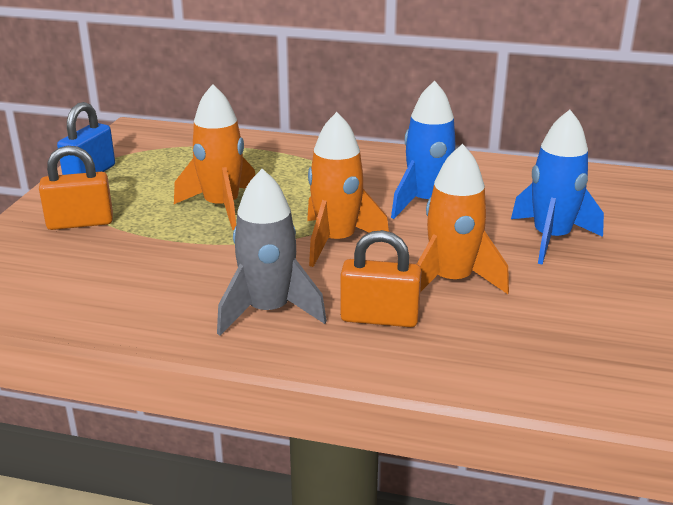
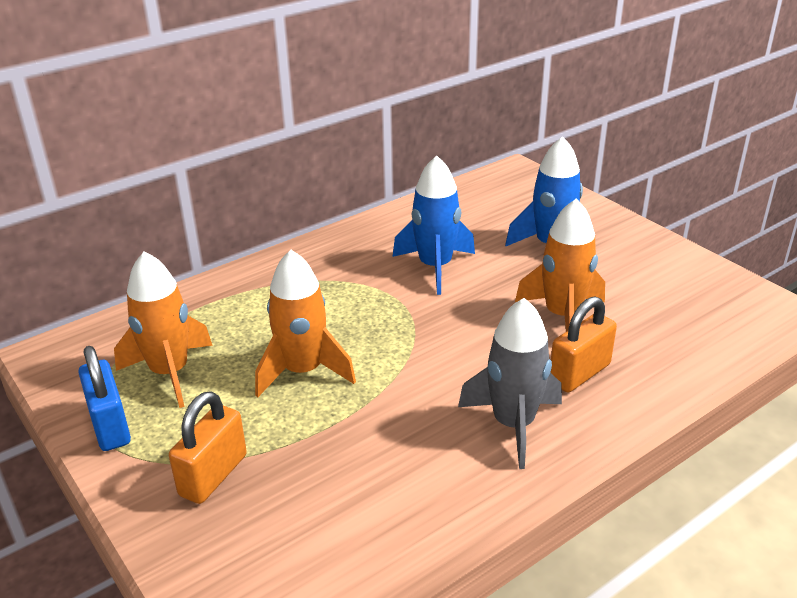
camera: 50 degrees left, 5 degrees up
orange rocket [307,112,389,267] -> orange rocket moved to [114,252,213,408]

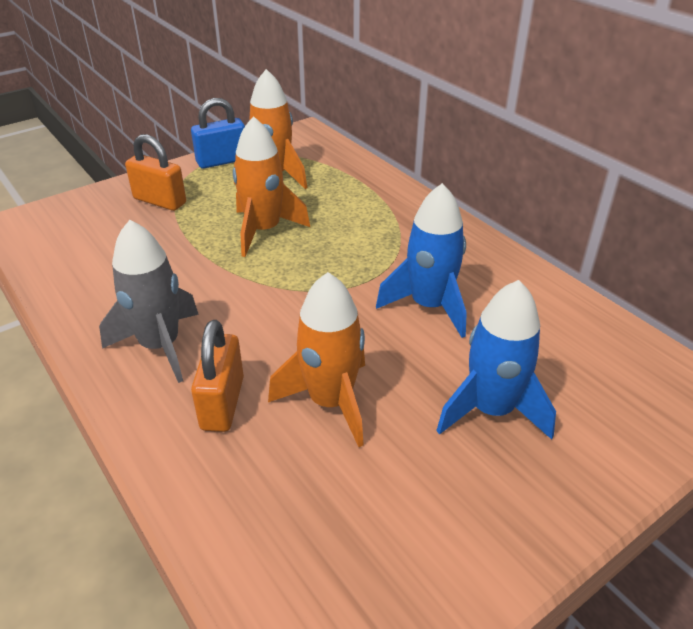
camera: 90 degrees right, 5 degrees up
orange padlock [550,296,617,393] -> orange padlock turned 45 degrees clockwise [191,320,244,432]

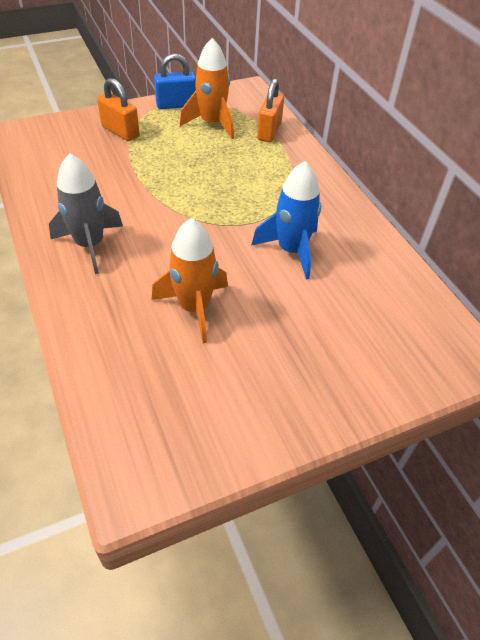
camera: 10 degrees right, 10 degrees up
orange padlock [191,320,244,432] -> orange padlock moved to [257,78,284,142]
orange rocket [233,116,310,257] -> none
blue rocket [436,280,556,440] -> none

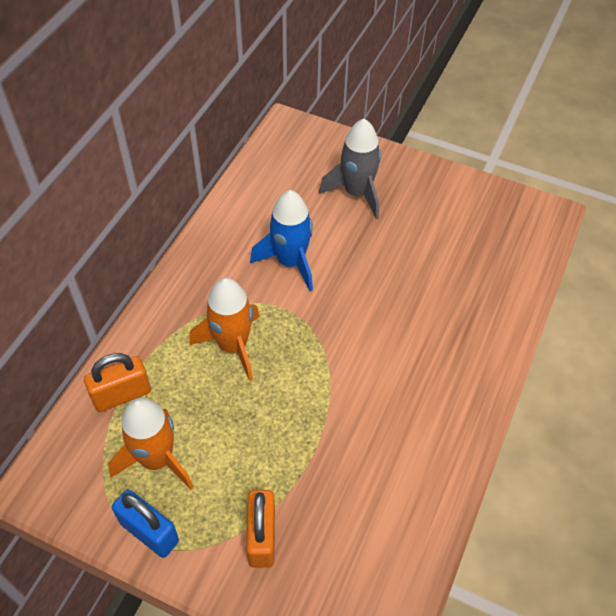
camera: 130 degrees left, 5 degrees up
grey rocket [49,153,123,274] -> grey rocket moved to [319,119,381,219]
orange rocket [152,218,228,343] -> orange rocket moved to [189,278,260,381]

